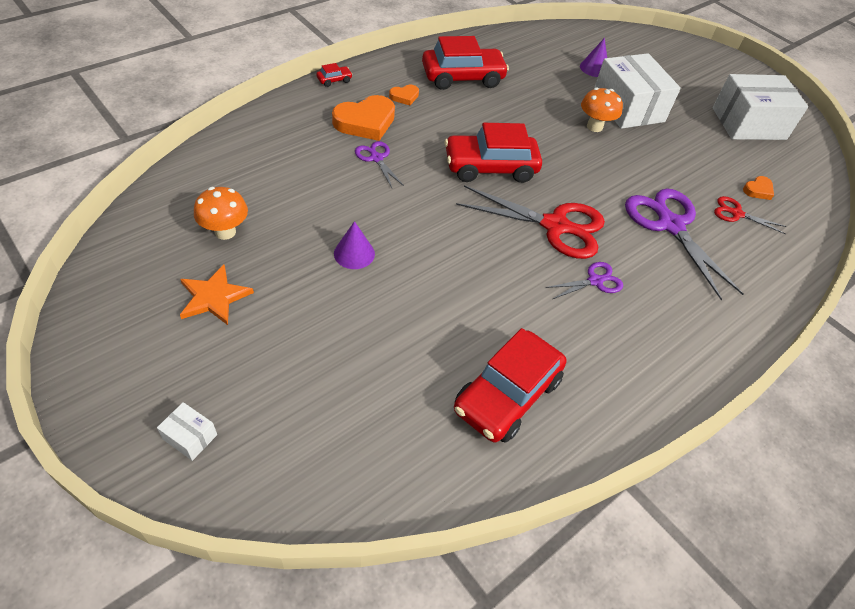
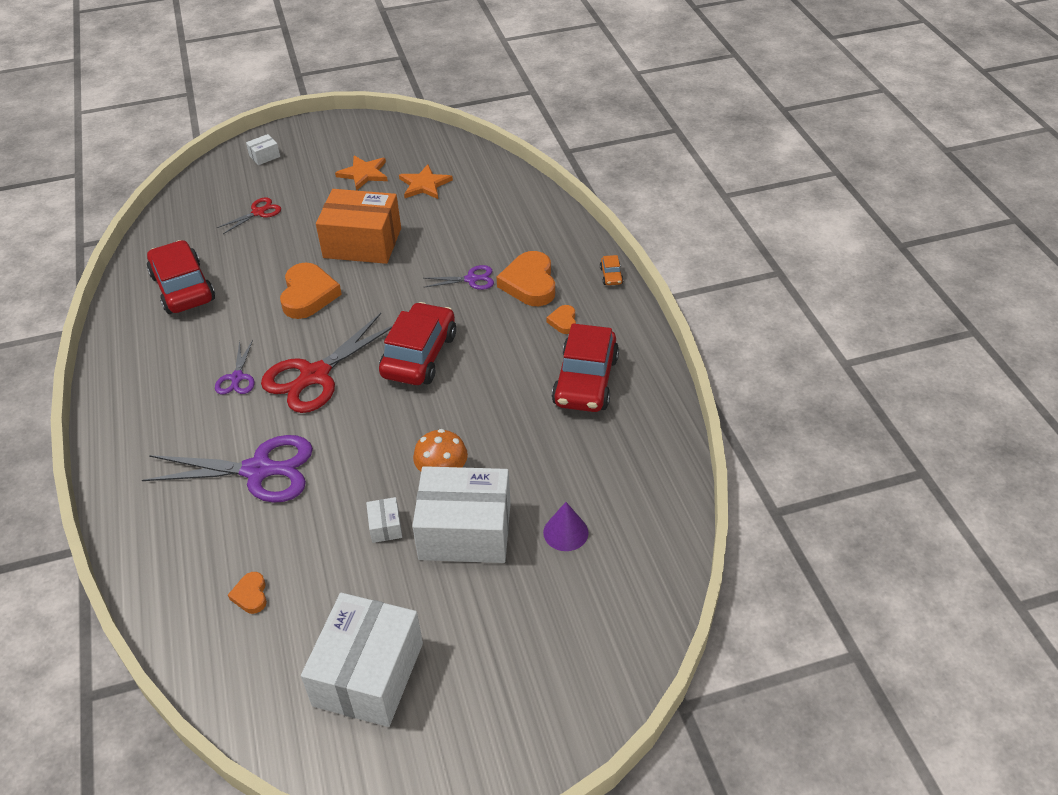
camera: 120 degrees right, 5 degrees down
orange mushroom [194,187,248,240] -> orange star [399,164,453,199]
red car [316,63,353,87] -> orange car [600,255,624,285]
purple cone [334,221,375,269] -> orange box [316,189,401,264]
red scissors [714,196,787,234] -> red scissors moved to [217,197,281,234]
none -> orange heart [280,262,342,319]
none -> white box [366,497,402,543]

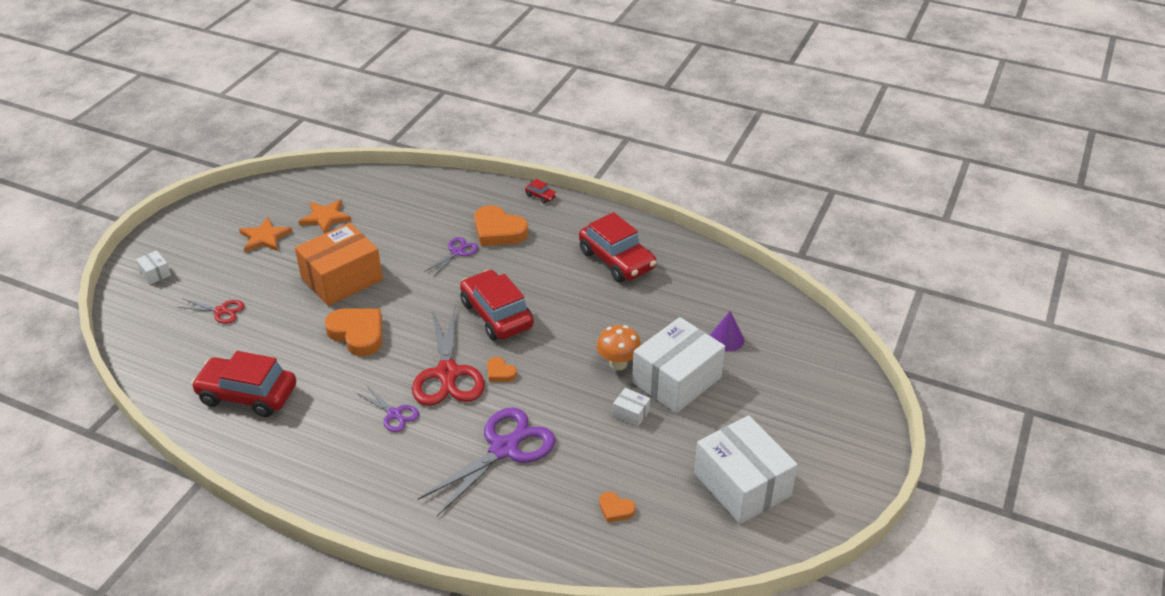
camera: 50 degrees left, 5 degrees down
red scissors [217,197,281,234] -> red scissors turned 105 degrees clockwise [177,299,244,324]
white box [246,134,280,165] -> white box turned 45 degrees counterclockwise [136,250,171,284]
orange heart [547,305,576,334] -> orange heart moved to [487,357,517,382]
orange car [600,255,624,285] -> red car [525,179,557,204]

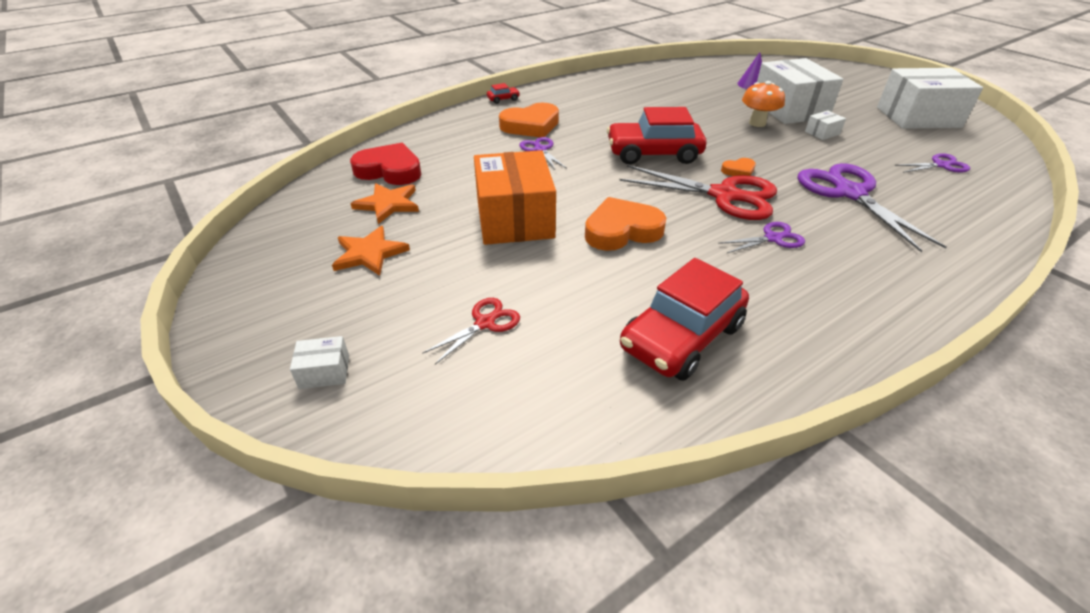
camera: 60 degrees left, 0 degrees up
red car [579,212,657,282] -> none
orange heart [599,492,635,523] -> purple scissors [895,153,970,173]
none -> red heart [350,143,422,185]

